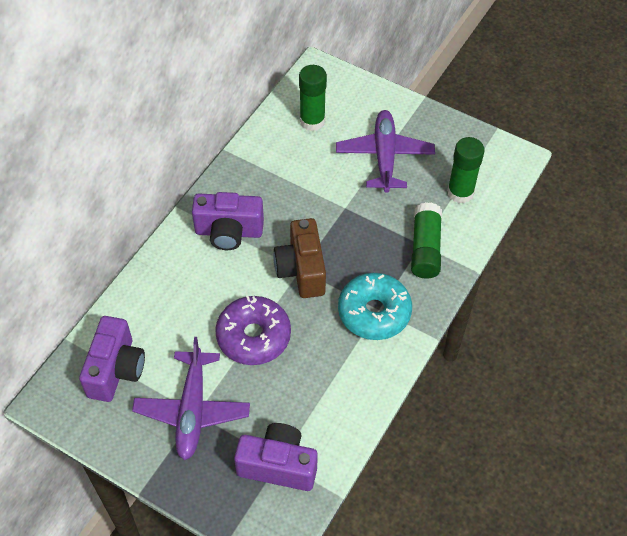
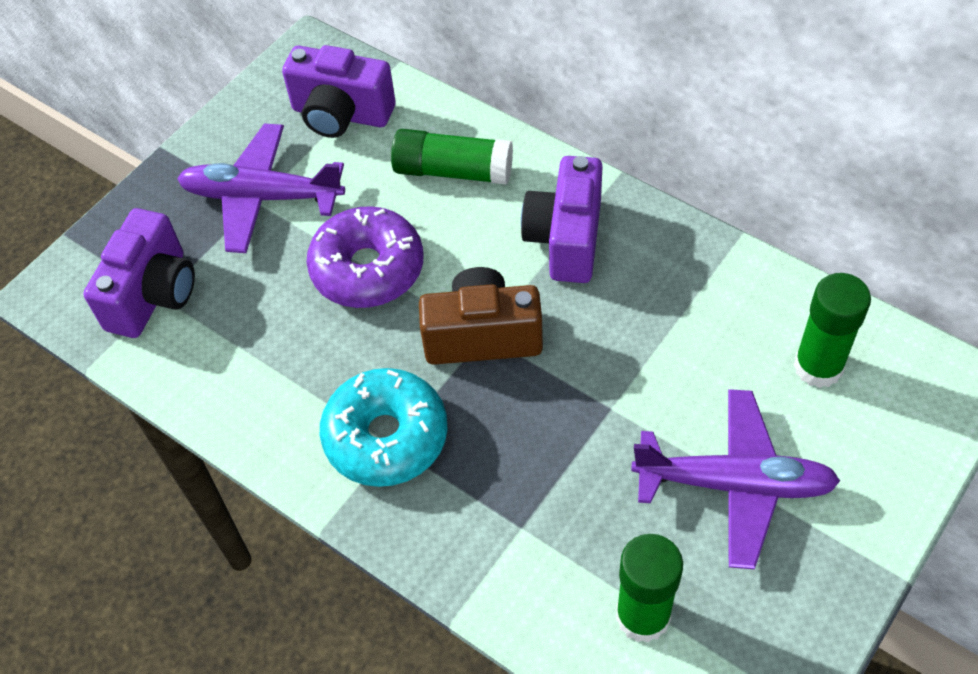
camera: 100 degrees right, 0 degrees up
green glue stick [411,202,442,279] -> green glue stick moved to [391,129,513,185]

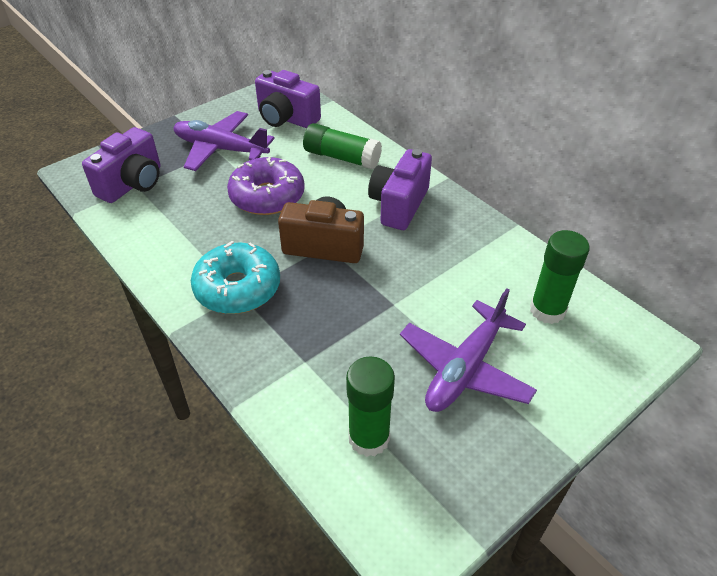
camera: 10 degrees right, 10 degrees down
purple plane [631,389,840,569] -> purple plane turned 105 degrees clockwise [400,289,537,412]

